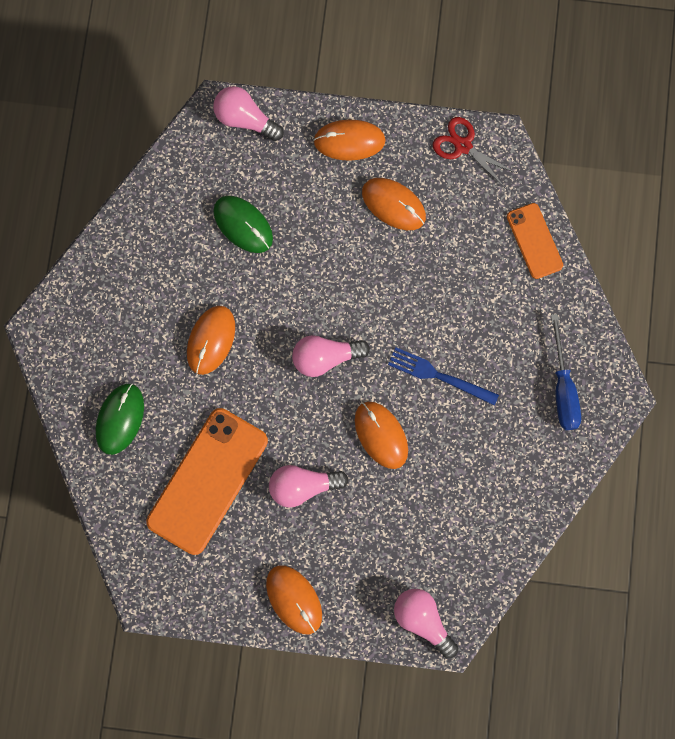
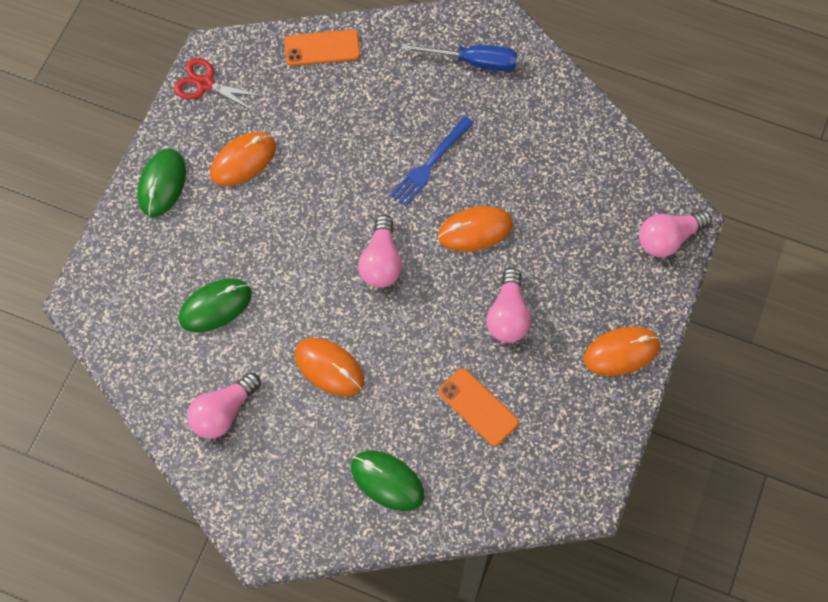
camera: 75 degrees left, 10 degrees down
orange phone [146,408,268,555] -> orange phone [438,368,519,446], size x0.54
pink light bulb [213,86,284,141] -> pink light bulb moved to [187,372,261,439]
orange mouse [313,119,386,161] -> green mouse [137,149,186,217]
red scissors [433,117,516,187] -> red scissors turned 60 degrees clockwise [174,58,263,112]

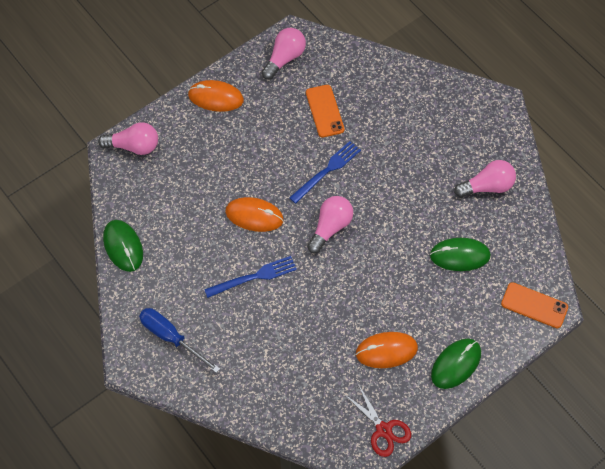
camera: 150 degrees left, 5 degrees down
orange phone [284,30,360,66] -> orange phone moved to [501,282,568,328]
orange mouse [295,338,364,396] -> none
green mouse [351,450,425,511] -> green mouse moved to [103,220,143,272]
pink light bulb [486,268,531,343] -> pink light bulb moved to [262,28,306,80]
none -> blue fork [289,141,361,204]

